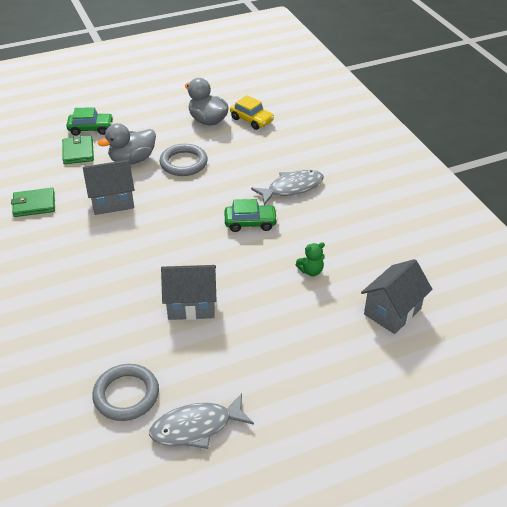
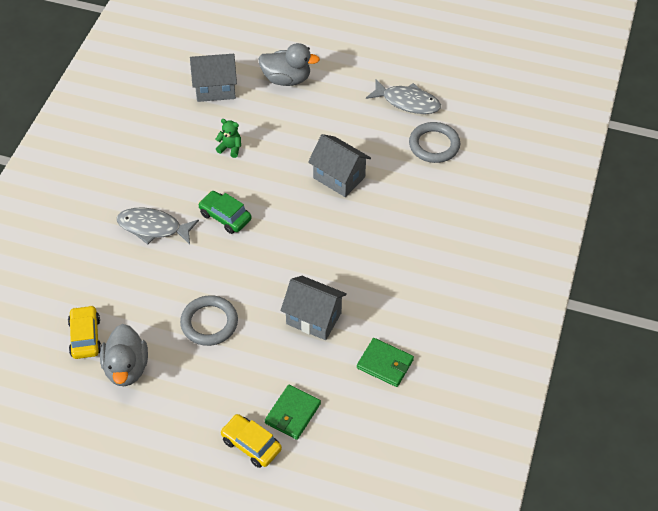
camera: 140 degrees left, 10 degrees up
green car [66,107,113,135] -> yellow car [220,414,282,468]
grey duck [98,123,156,164] -> grey duck moved to [258,43,320,86]

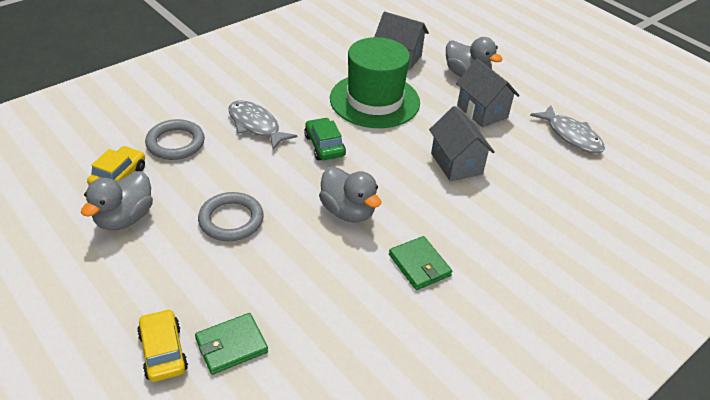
camera: 30 degrees right, 10 degrees down
green teddy bear [216,119,241,158] -> green hat [330,37,420,128]
grey house [281,276,347,340] -> grey house moved to [456,59,519,127]
green wallet [357,338,414,387] -> green wallet moved to [389,236,452,290]
grey ring [409,122,460,163] -> grey ring moved to [145,119,205,160]
none -> grey duck [319,166,381,222]

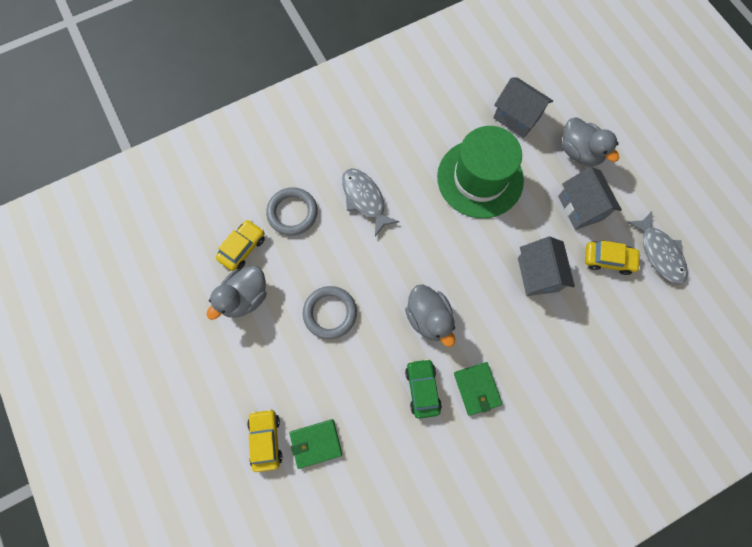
camera: 15 degrees right, 30 degrees up
green car [304,118,346,160] -> green car moved to [405,359,442,419]
none -> yellow car [585,241,641,275]

